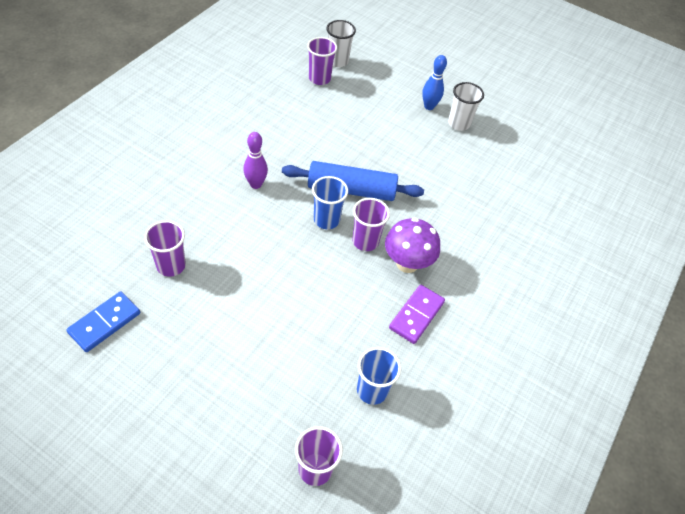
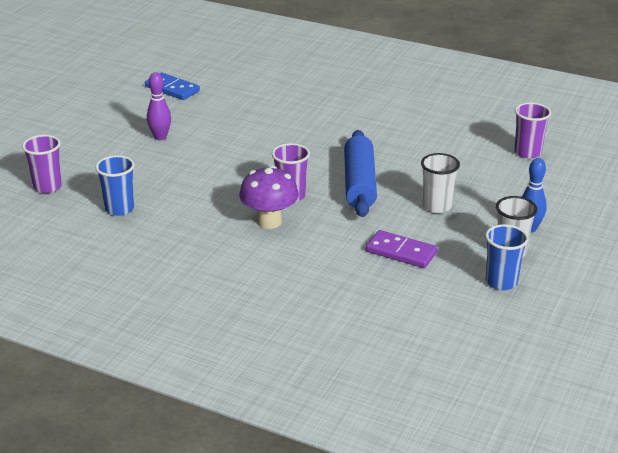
camera: 90 degrees right, 20 degrees down
purple cup [144,220,186,277] -> none
purple bowling pin [243,132,268,189] -> purple bowling pin moved to [147,72,171,140]
blue cup [312,176,348,229] -> blue cup moved to [485,224,529,290]
white cup [326,20,356,67] -> white cup moved to [421,153,460,213]
purple domino [389,285,445,344] -> purple domino moved to [366,230,437,268]

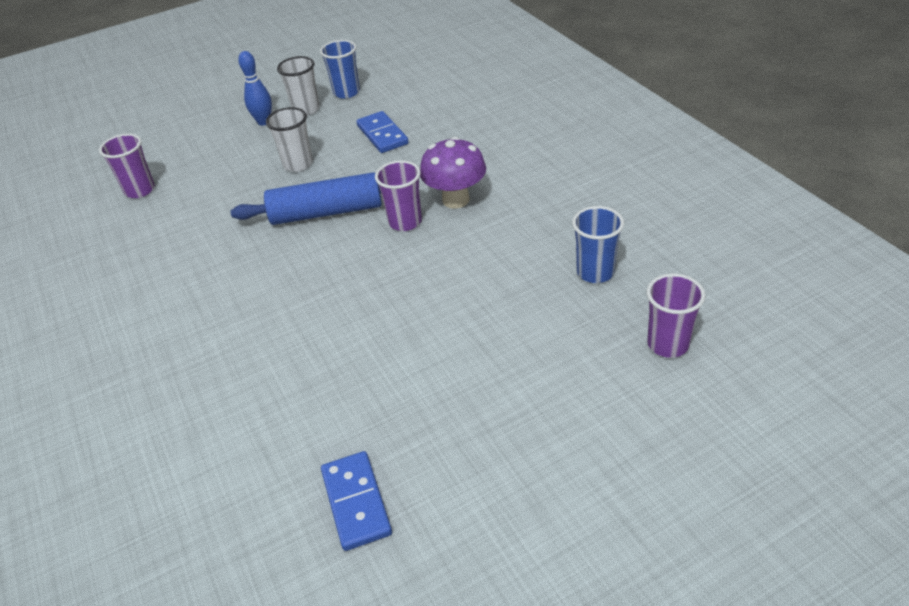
camera: 140 degrees left, 10 degrees up
purple bowling pin [147,72,171,140] -> none
blue rolling pin [344,130,377,217] -> blue rolling pin turned 45 degrees clockwise [231,172,382,225]
purple domino [366,230,437,268] -> blue domino [356,111,409,153]

